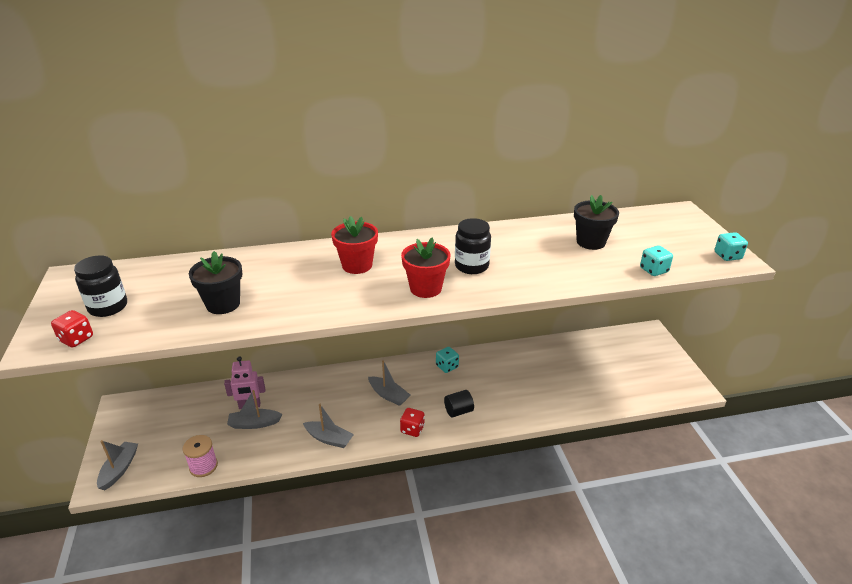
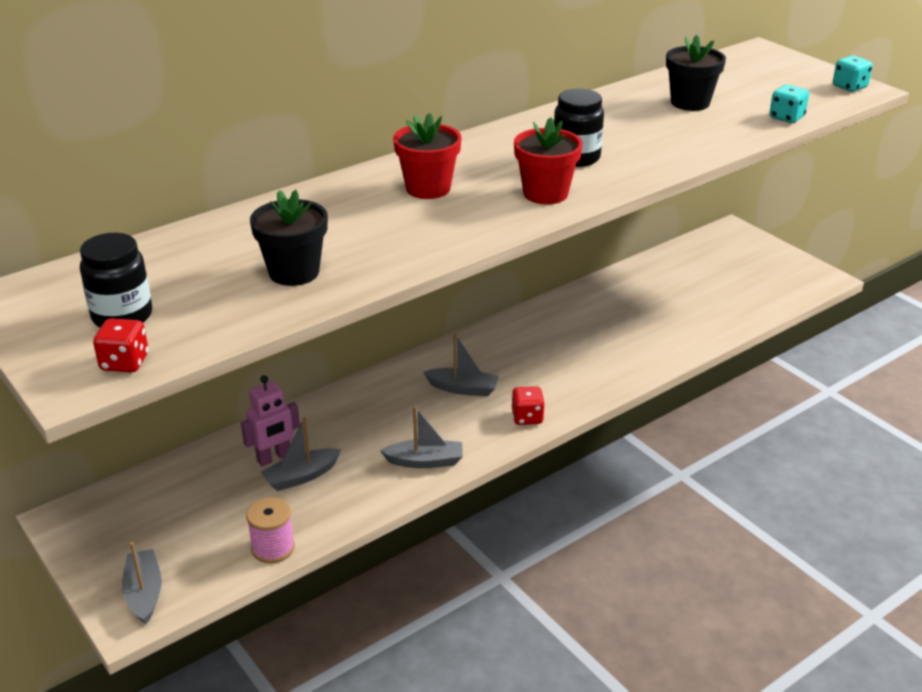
camera: 25 degrees left, 0 degrees up
turquoise dice [436,347,459,373] -> none
black cylinder [444,390,474,418] -> none

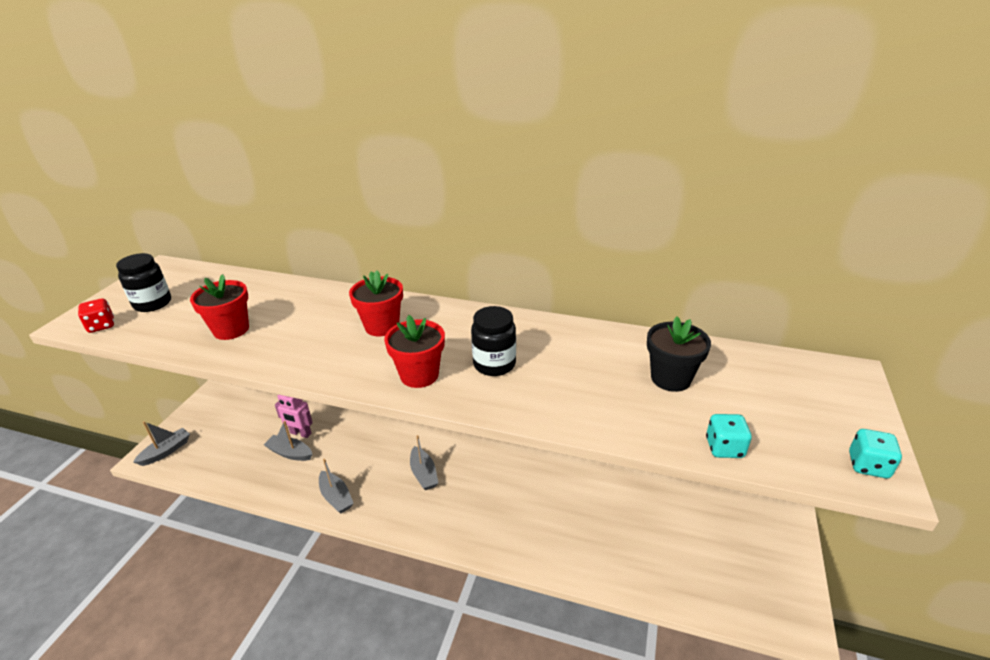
camera: 55 degrees right, 0 degrees up
pink spool [246,497,295,563] -> none
black flower pot [250,190,328,286] -> red flower pot [190,274,249,340]
red dice [512,386,545,425] -> none

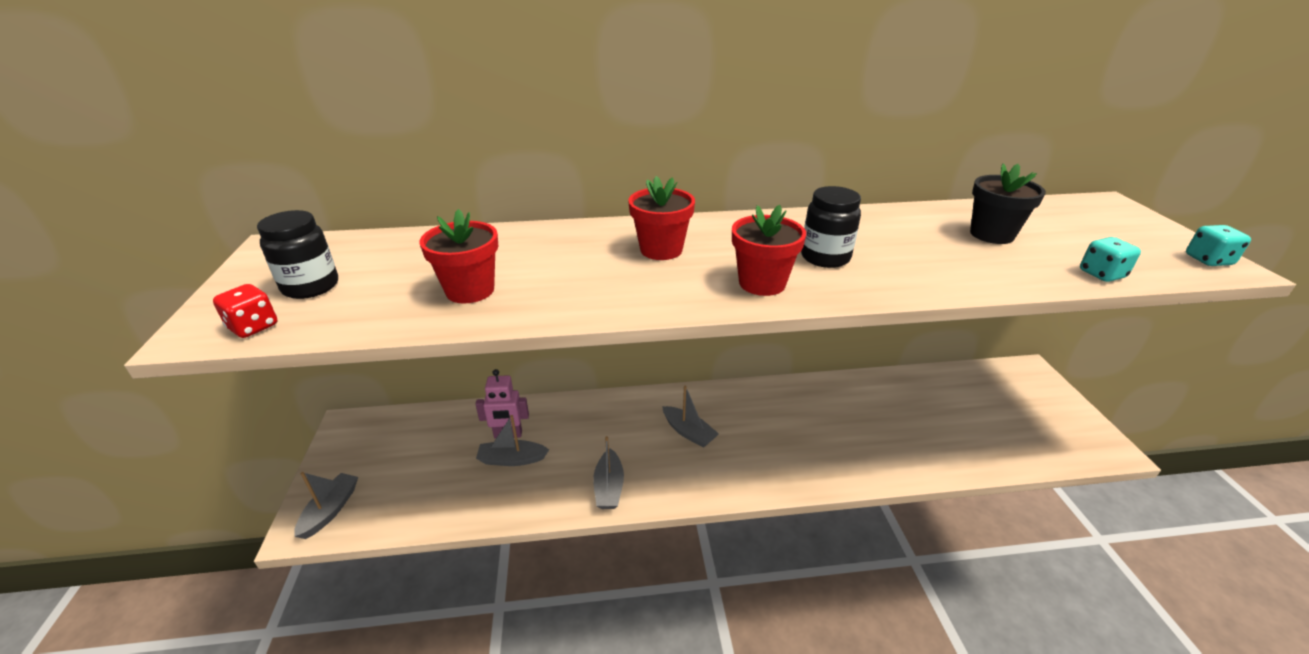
camera: 25 degrees left, 0 degrees up
grey boat [319,459,354,513] -> grey boat turned 60 degrees clockwise [593,436,624,509]

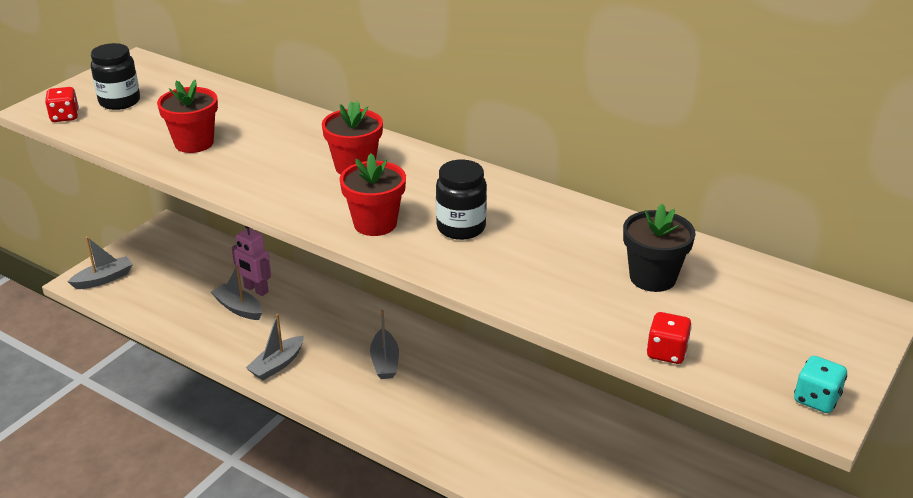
camera: 40 degrees right, 0 degrees up
turquoise dice [1080,237,1141,282] -> red dice [646,312,692,364]

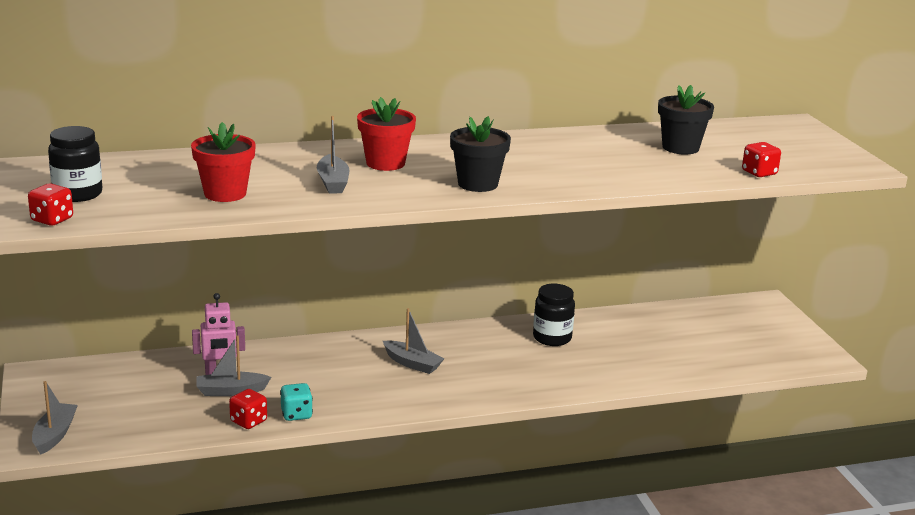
camera: 50 degrees left, 10 degrees down
grey boat [246,314,304,380] -> grey boat moved to [317,116,349,194]
red flower pot [339,153,406,236] -> black flower pot [450,116,511,192]
black jar [436,160,487,240] -> black jar moved to [533,284,575,346]
turquoise dice [794,356,847,413] -> turquoise dice moved to [280,383,313,421]
none -> red dice [229,389,267,429]

